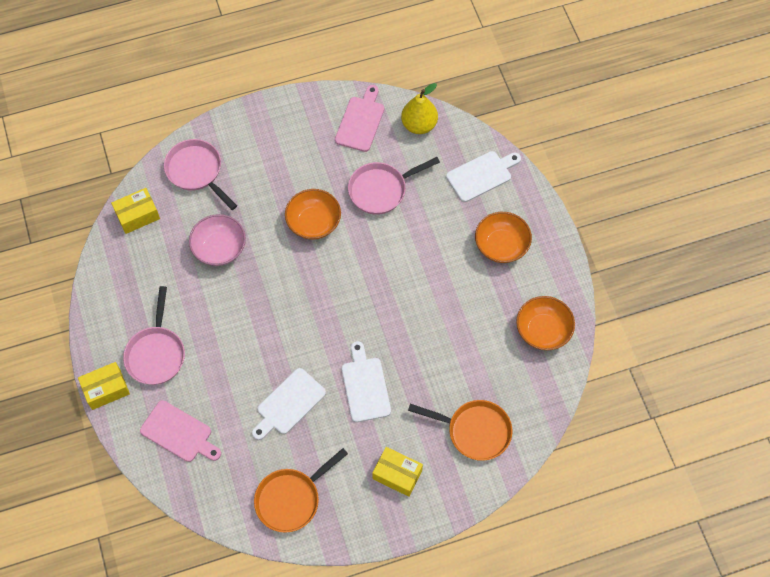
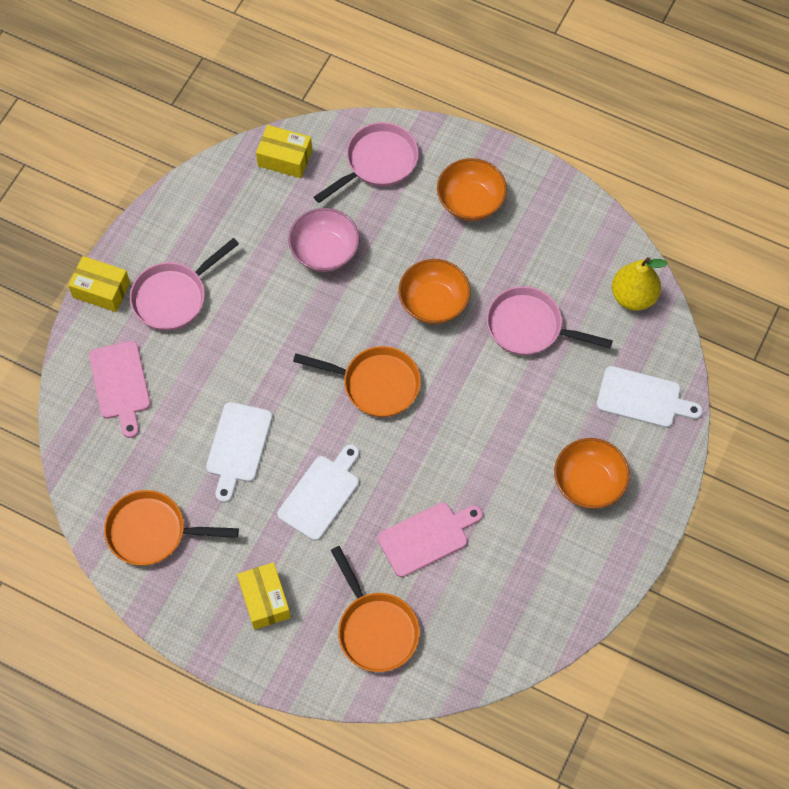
camera: 45 degrees right, 0 degrees up
pink pan [164,139,237,210] -> pink pan turned 45 degrees clockwise [314,122,419,203]
white cutting board [252,368,326,440] -> white cutting board turned 75 degrees counterclockwise [206,402,272,503]
pink cutting board [335,85,384,152] -> pink cutting board moved to [377,502,483,577]
orange bowl [516,296,575,350] -> orange bowl moved to [437,158,507,221]
none -> orange pan [293,346,421,417]

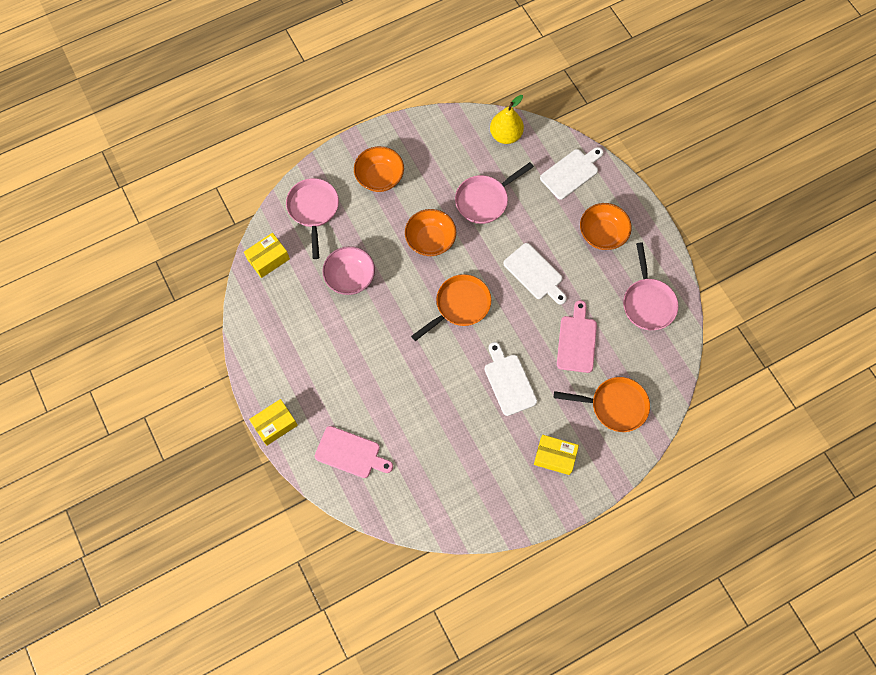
camera: 55 degrees left, 5 degrees up
orange pan [104,490,239,565] -> none
pink pan [130,238,239,331] -> pink pan moved to [623,242,678,330]
white cutting board [206,402,272,503] -> white cutting board moved to [503,243,567,305]

